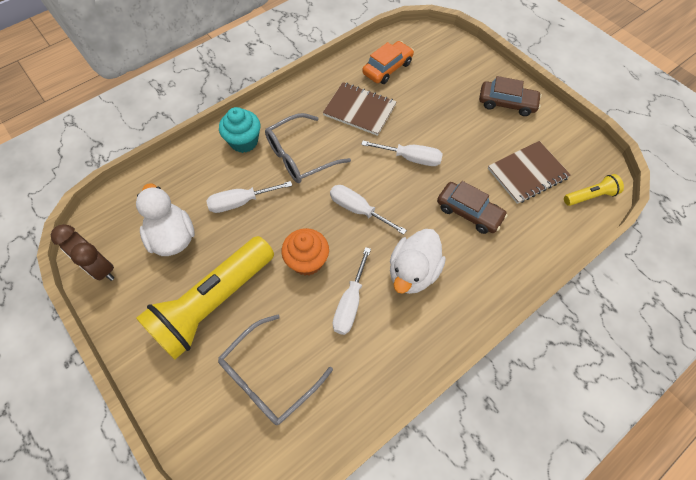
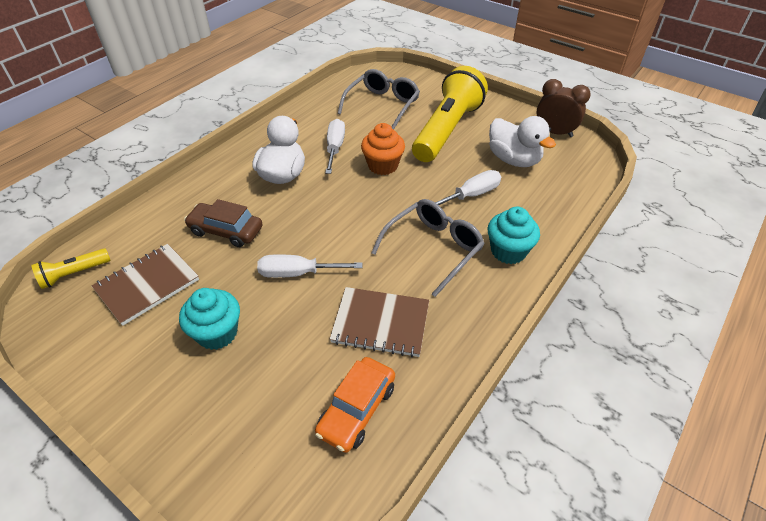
camera: 165 degrees right, 15 degrees down
white screwdriver [330,185,407,235] -> none
brown car [479,76,542,116] -> none
none -> turquoise cupcake [179,288,240,350]

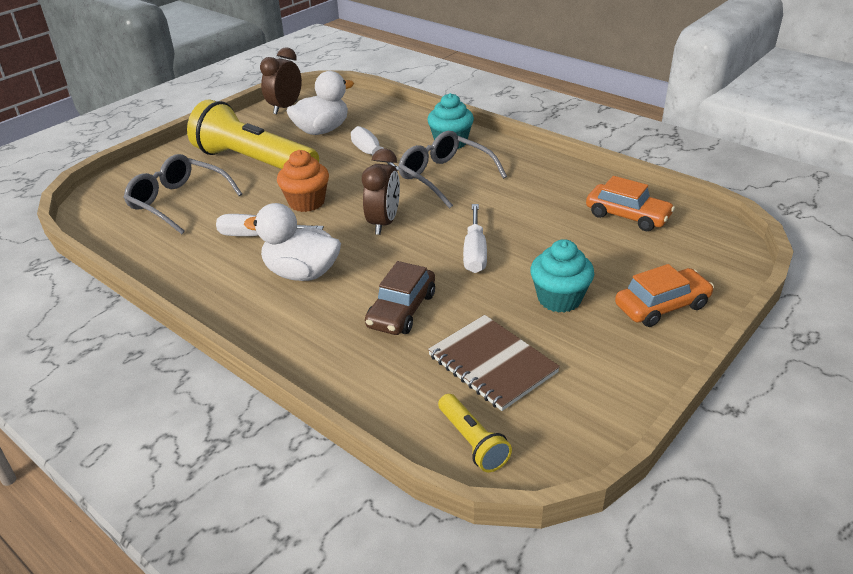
camera: 85 degrees left, 10 degrees down
brown notebook [330,287,429,357] -> none
none -> brown clock [362,148,400,235]
none -> orange car [615,264,714,327]

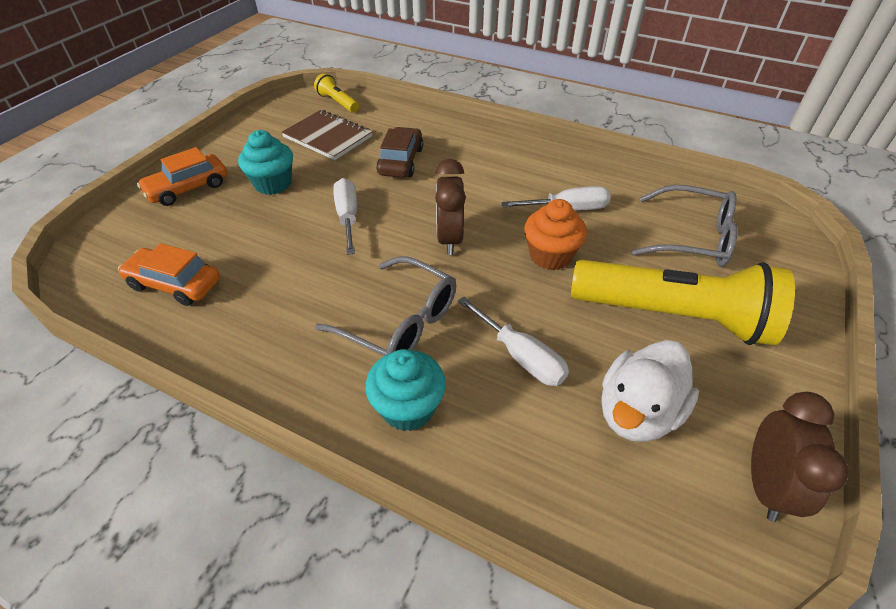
camera: 165 degrees right, 10 degrees up
white duck [244,203,341,281] -> none

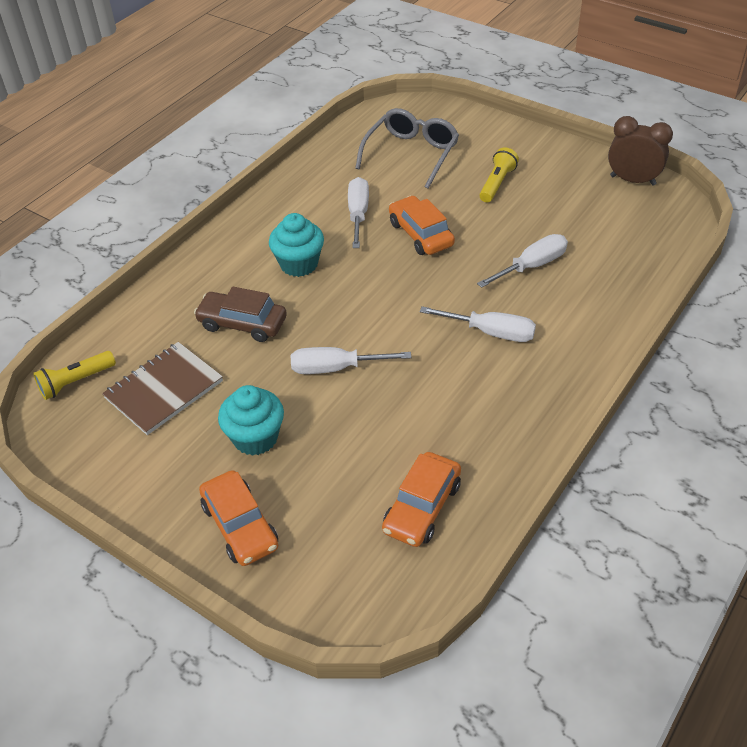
camera: 80 degrees left, 0 degrees up
grey glasses [315,256,456,356] -> white screwdriver [420,306,536,342]
turquoise cupcake [365,349,446,431] -> turquoise cupcake moved to [269,213,324,277]
brown clock [435,159,466,255] -> none
orange cupcake [524,199,587,270] -> orange car [389,196,455,255]
yellow flashlight [571,260,795,345] -> yellow flashlight [480,147,519,202], size x0.44
white duck [601,340,699,442] -> none

